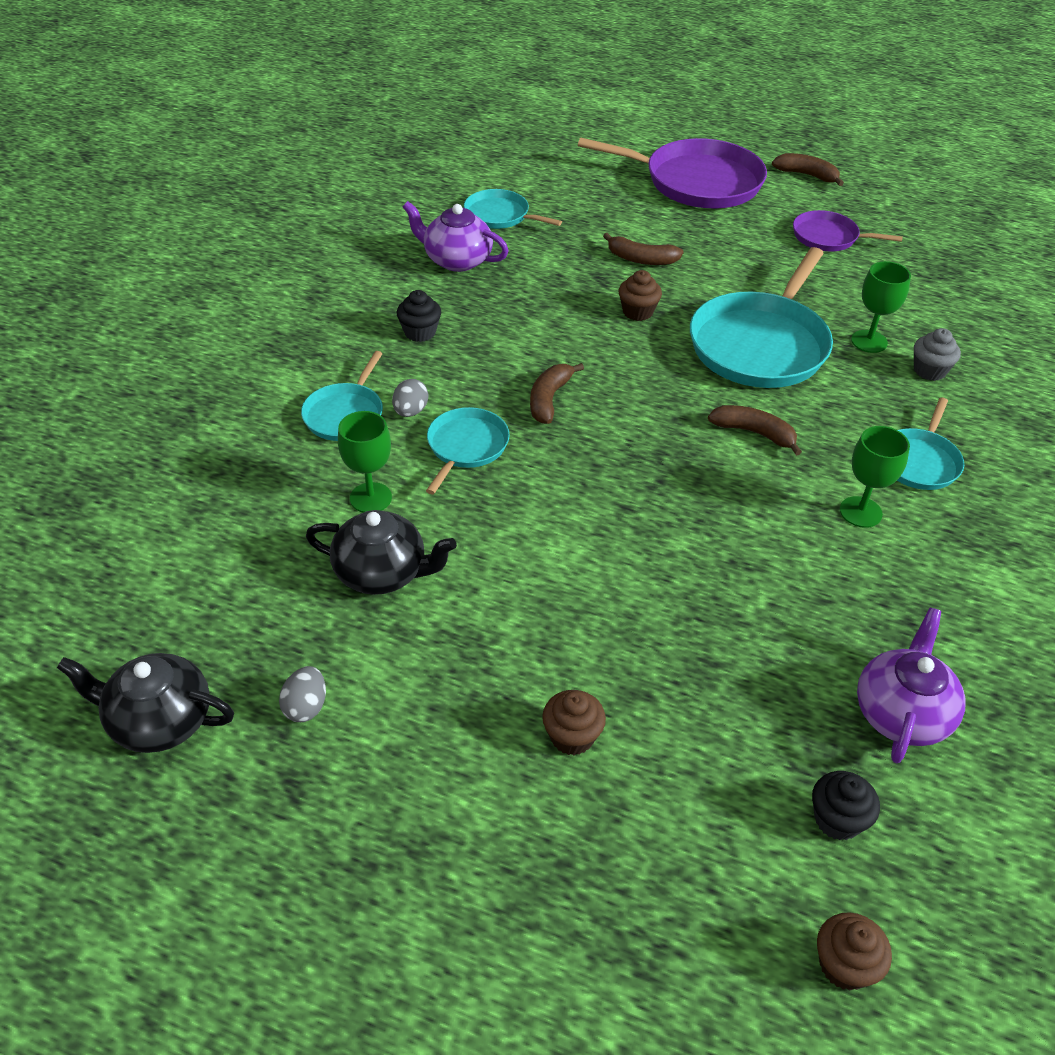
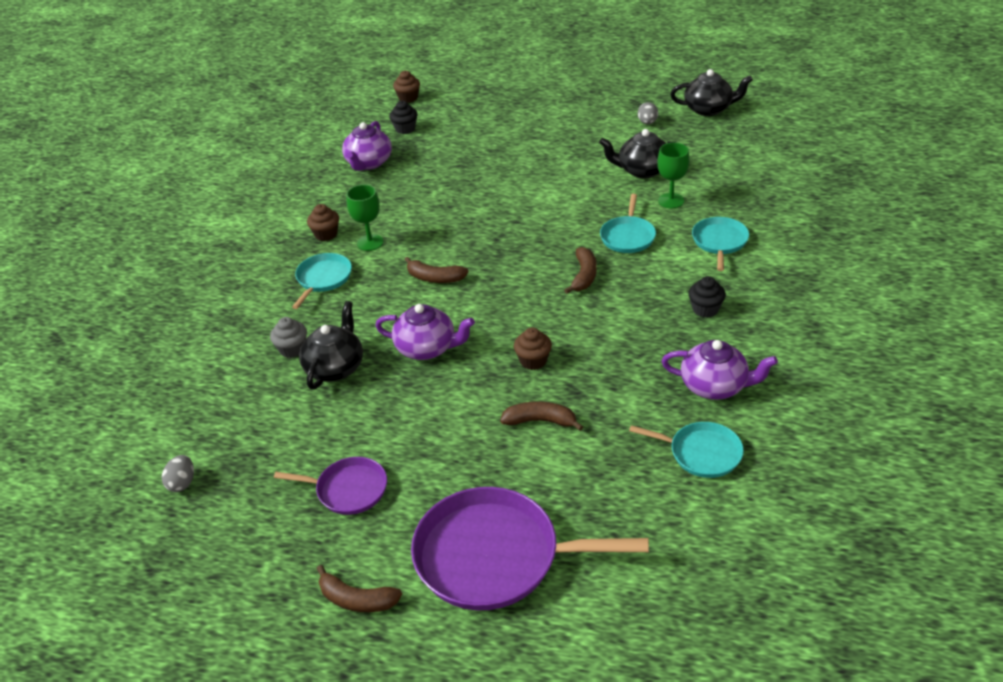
camera: 175 degrees right, 5 degrees down
grey egg [392,379,428,417] -> grey egg moved to [162,455,194,492]
brown cupcake [542,690,606,755] -> brown cupcake moved to [307,204,339,241]
turquoise pan [690,247,833,388] -> purple teapot [375,304,475,360]
green goblet [851,261,911,353] -> black teapot [299,301,363,390]

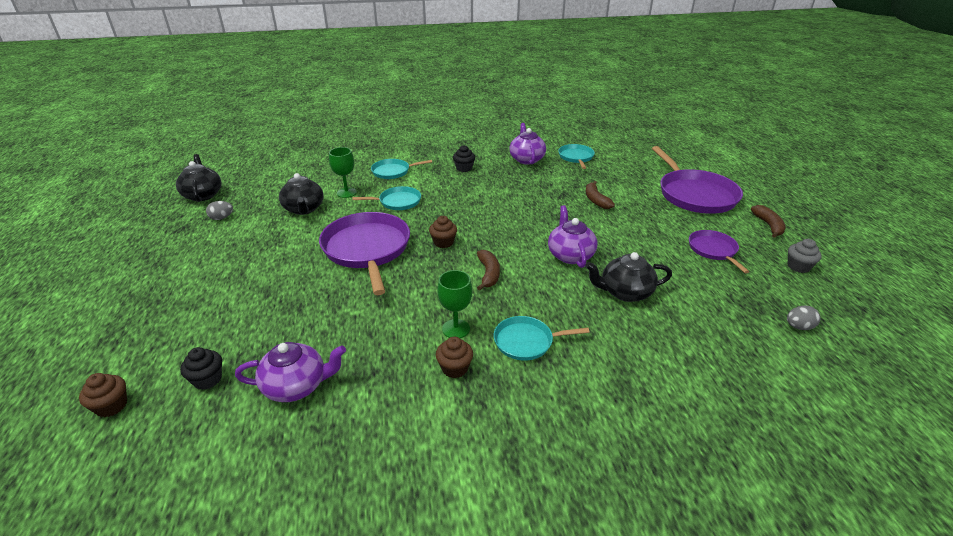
camera: 115 degrees left, 5 degrees down
grey cupcake [270,317,307,358] -> grey cupcake moved to [787,239,822,273]
brown cupcake [514,328,552,370] -> brown cupcake moved to [429,216,457,248]
brown banana [564,247,597,294] -> none
none -> purple pan [319,212,410,295]

